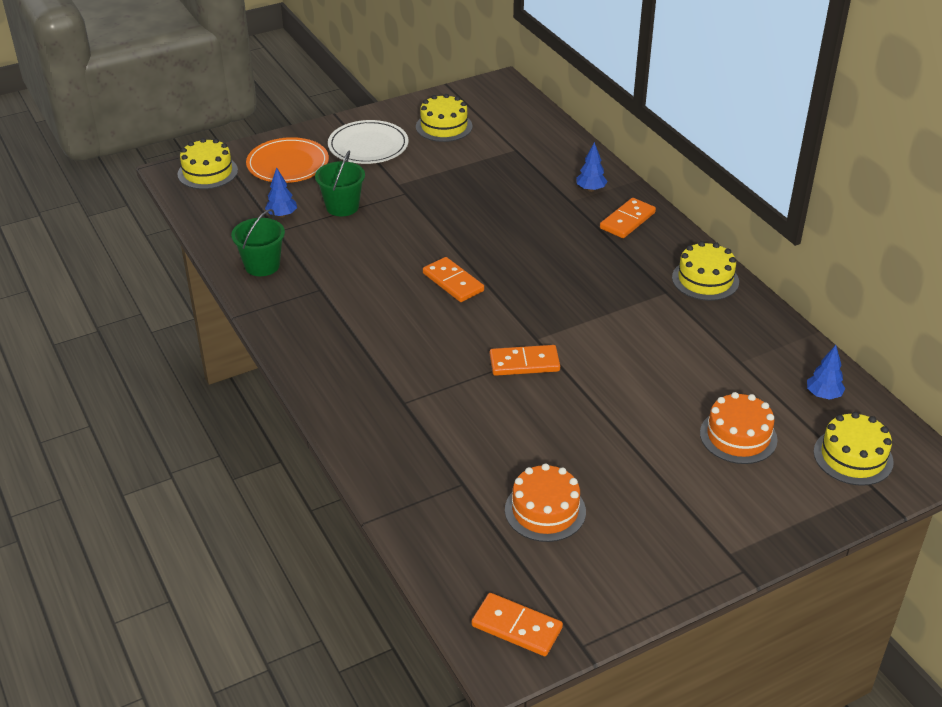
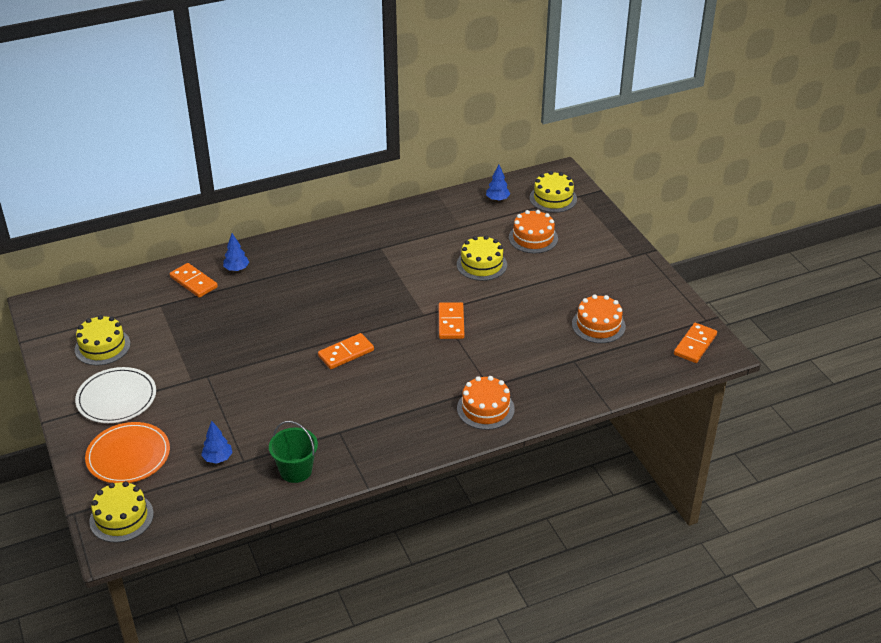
camera: 85 degrees left, 0 degrees up
green bucket [315,151,365,216] -> none
orange domino [600,198,656,238] -> orange domino moved to [170,263,218,298]
yellow cake [672,241,739,301] -> yellow cake moved to [457,236,507,281]
none -> orange cake [457,376,515,430]

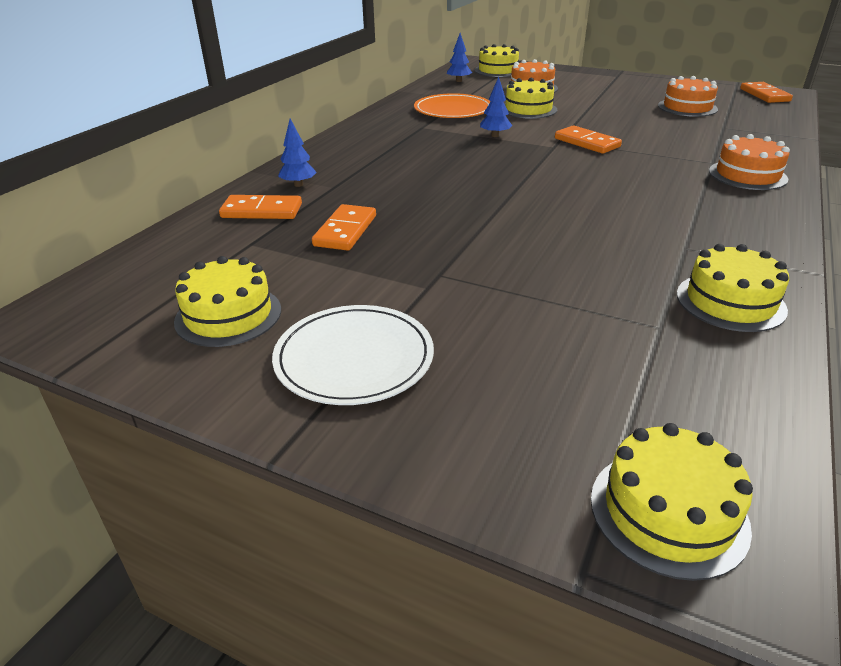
camera: 40 degrees left, 5 degrees down
orange plate [85,422,170,483] -> orange plate moved to [414,93,491,118]
blue tree [201,421,233,464] -> blue tree moved to [480,77,512,137]
green bucket [269,421,318,483] -> yellow cake [677,244,789,332]
orange domino [318,333,374,369] -> orange domino moved to [312,204,376,251]

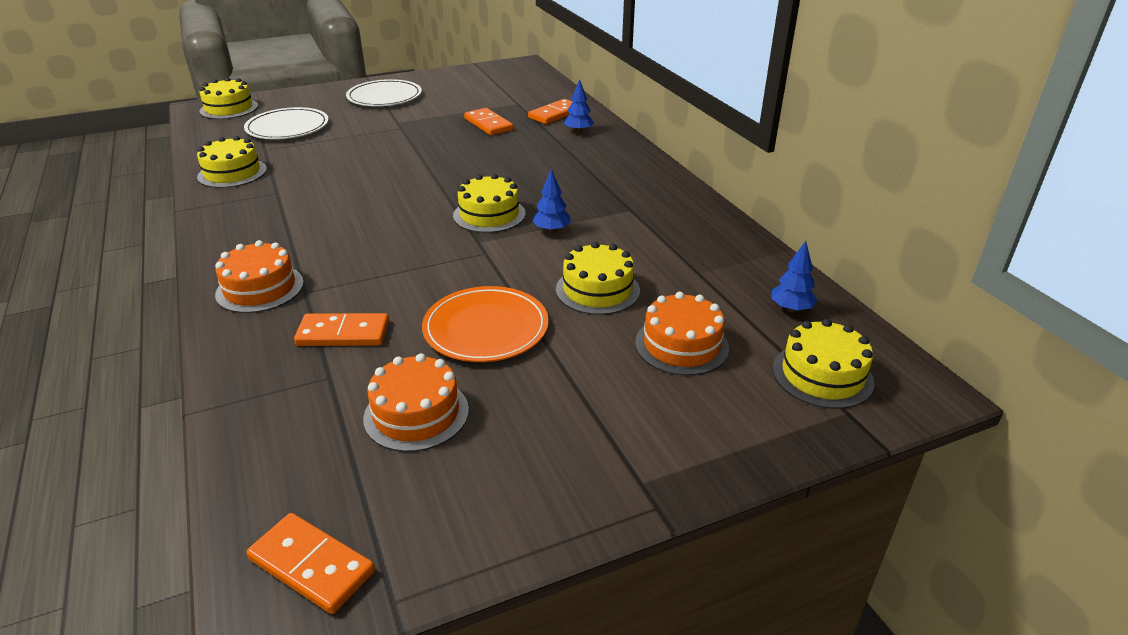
camera: 130 degrees right, 0 degrees up
yellow cake [174,256,281,347] -> yellow cake moved to [453,174,525,233]
orange plate [414,93,491,118] -> orange plate moved to [422,286,549,362]
orange domino [555,125,622,154] -> orange domino moved to [294,313,389,346]
none -> white plate [244,107,329,139]

